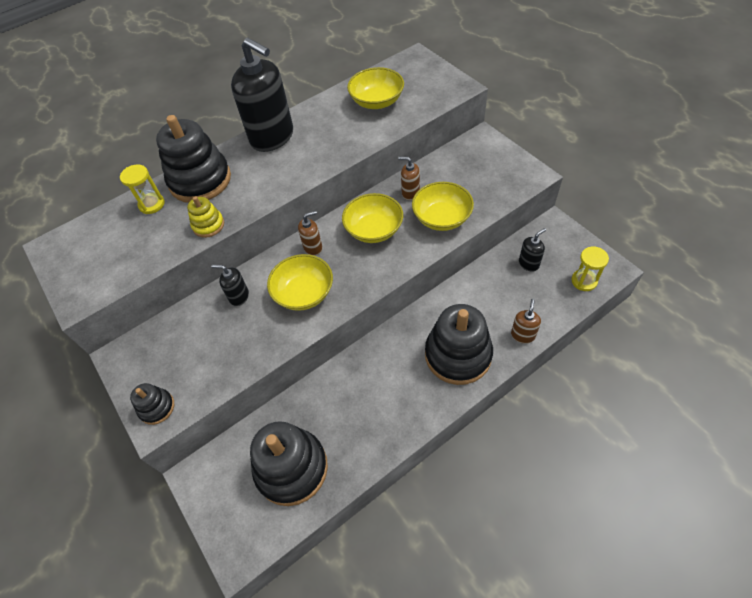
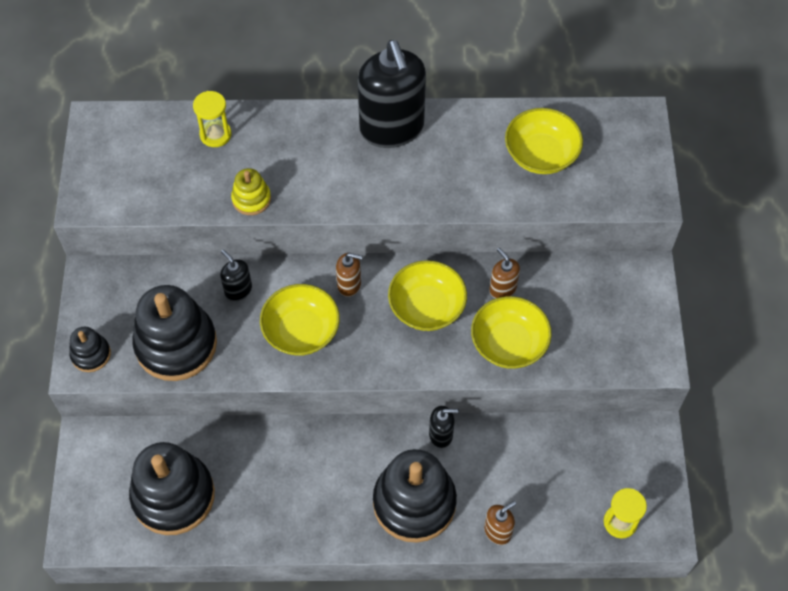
camera: 30 degrees right, 5 degrees up
black stacking toy [156,115,231,203] -> black stacking toy moved to [132,285,217,381]
black soap dispenser [519,228,546,272] -> black soap dispenser moved to [429,406,459,448]

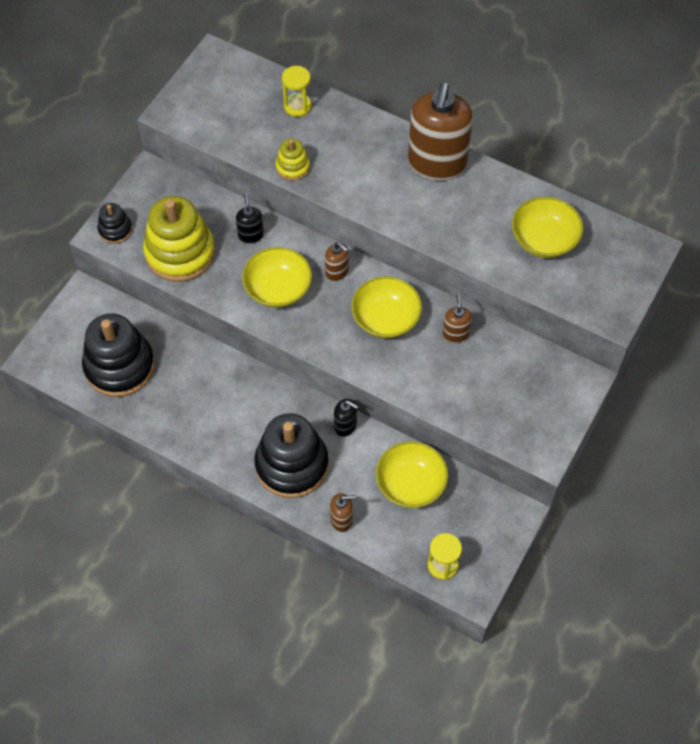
camera: 30 degrees right, 0 degrees up
black stacking toy [132,285,217,381] -> yellow stacking toy [143,196,215,282]
black soap dispenser [358,40,426,148] -> brown soap dispenser [408,82,473,181]
yellow bowl [471,296,552,369] -> yellow bowl moved to [376,441,448,508]

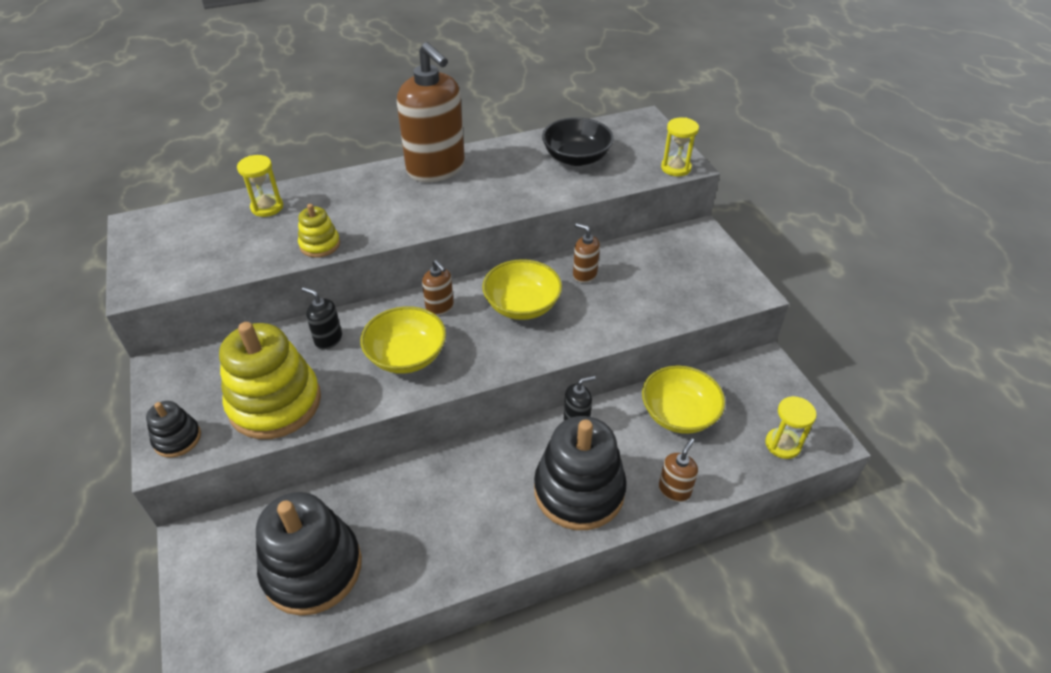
camera: 50 degrees left, 15 degrees down
brown soap dispenser [325,242,349,282] -> brown soap dispenser turned 60 degrees clockwise [422,260,454,316]
yellow bowl [512,197,583,258] -> black bowl [542,117,614,166]
none -> yellow hourglass [661,117,699,176]

